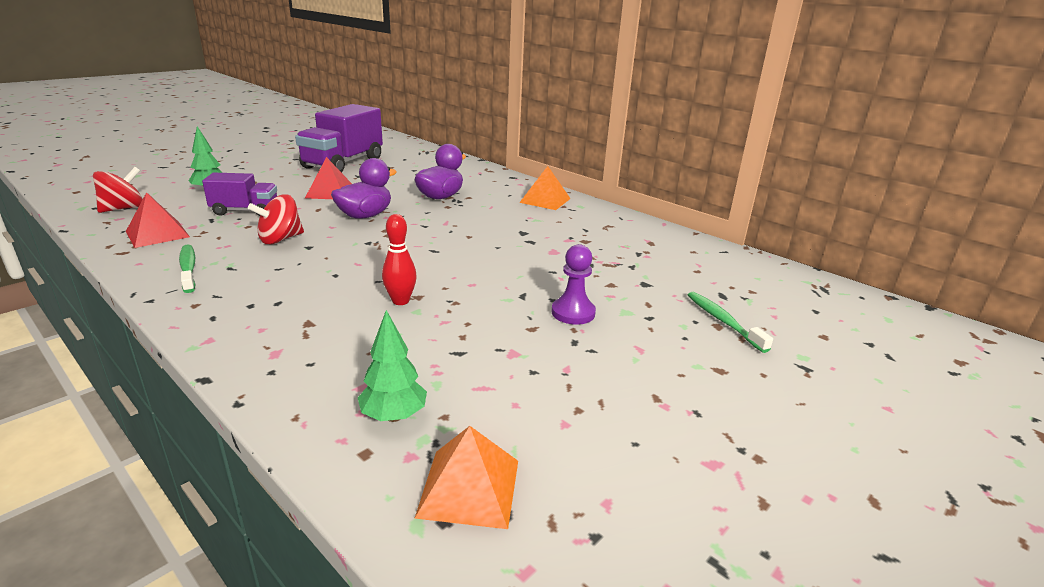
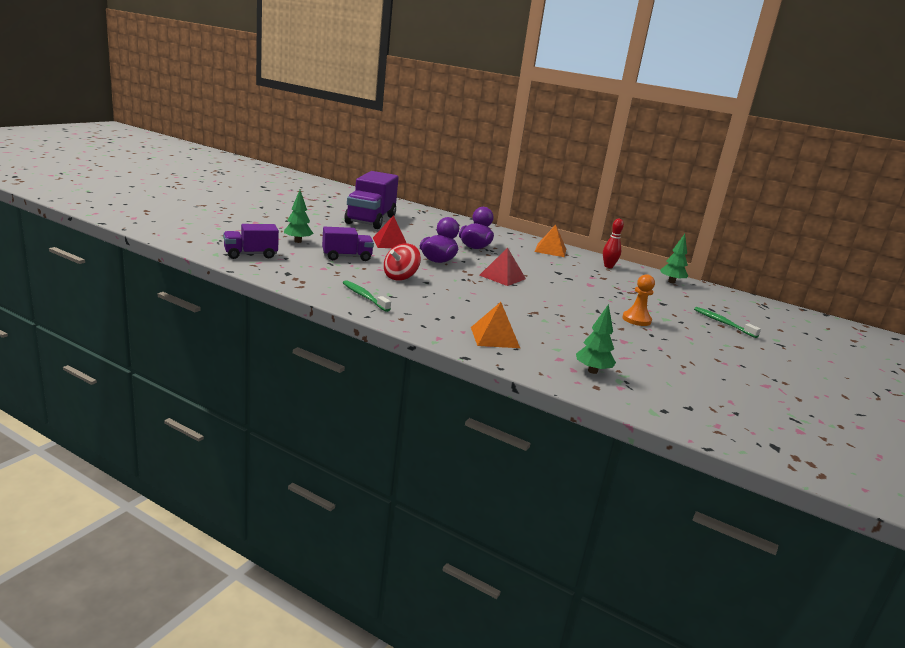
camera: 15 degrees left, 5 degrees down
red spinning top [93,167,143,213] -> purple truck [223,224,279,259]
red pyramid [126,192,190,248] -> red pyramid moved to [479,247,526,286]
red bowling pin [382,214,417,305] -> red bowling pin moved to [603,219,624,268]
orange pyramid [415,426,518,529] -> orange pyramid moved to [471,302,520,348]
purple pawn [552,244,596,325] -> orange pawn [622,274,655,326]
none -> green tree [660,234,688,284]

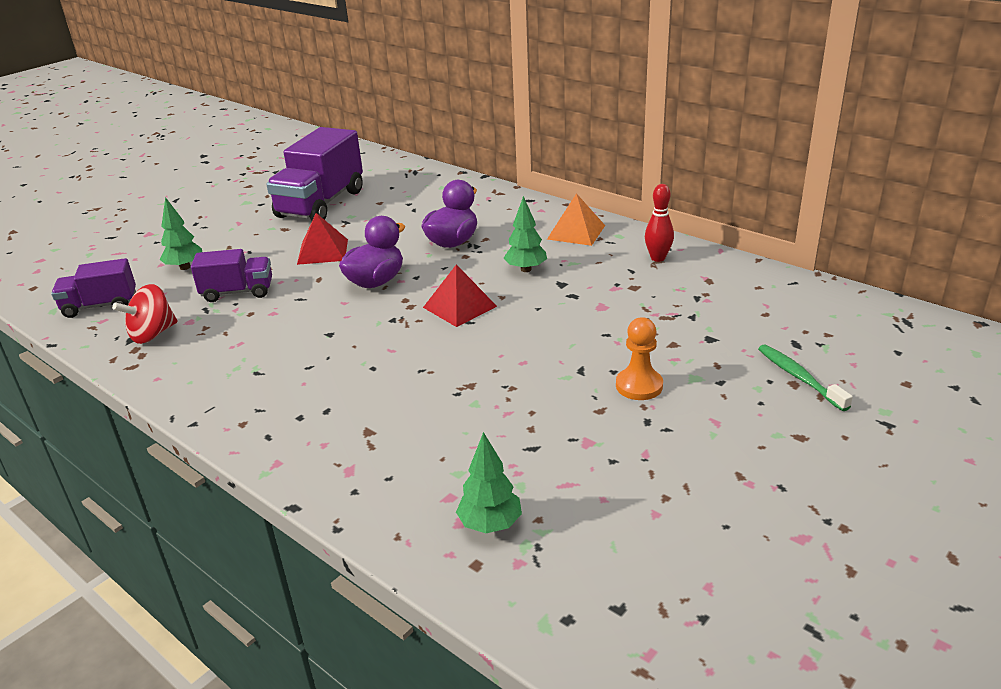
camera: 15 degrees right, 10 degrees up
green toothbrush [343,280,391,312] -> none
red spinning top [384,244,421,281] -> red spinning top moved to [112,284,177,344]
orange pyramid [471,302,520,348] -> none
green tree [660,234,688,284] -> green tree moved to [504,196,547,272]

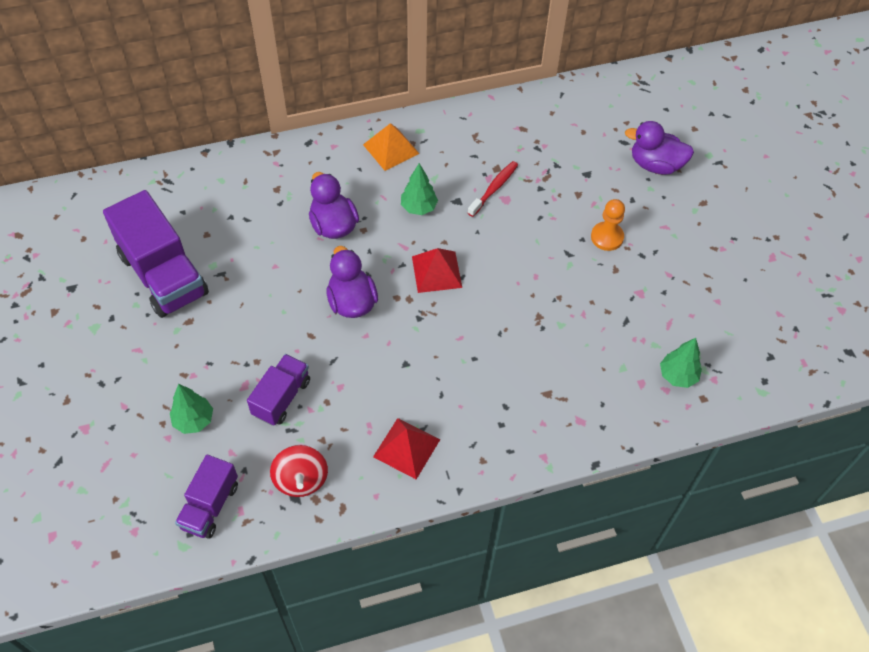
camera: 60 degrees left, 25 degrees up
red pyramid [297,213,348,265] -> red pyramid moved to [373,418,440,479]
red bowling pin [645,184,674,262] -> none
green toothbrush [758,344,853,411] -> purple duck [625,121,694,175]
none -> red toothbrush [468,161,518,217]

